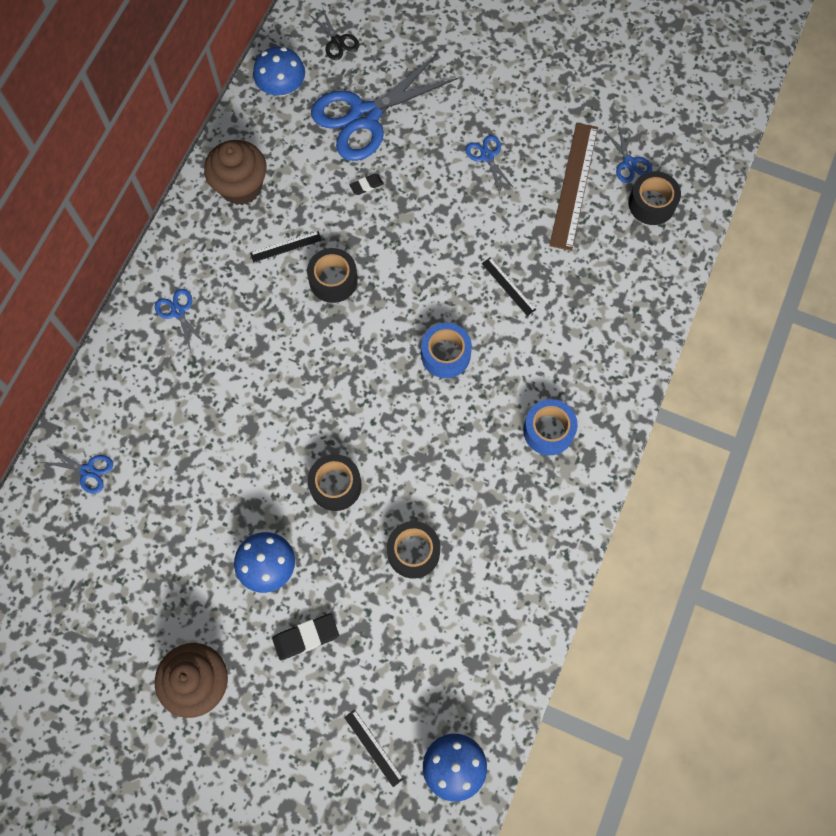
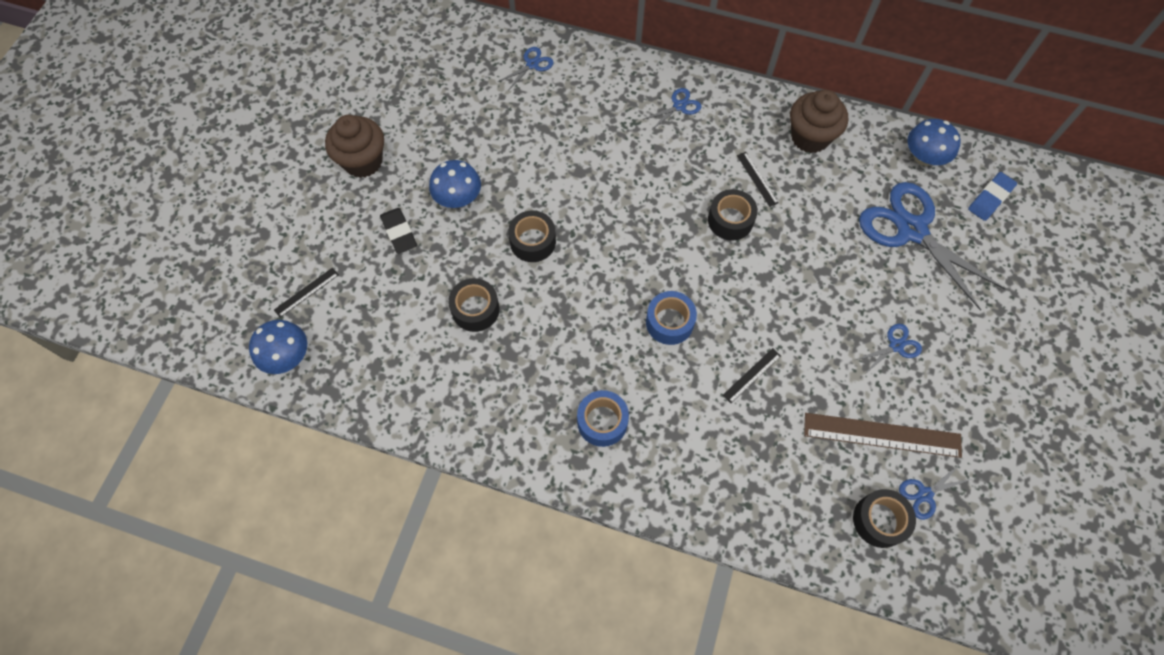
camera: 85 degrees right, 5 degrees down
blue scissors [41,446,113,494] -> blue scissors turned 150 degrees counterclockwise [498,47,554,89]
black scissors [310,7,360,60] -> blue eraser [968,172,1017,221]
black eraser [349,174,384,195] -> none

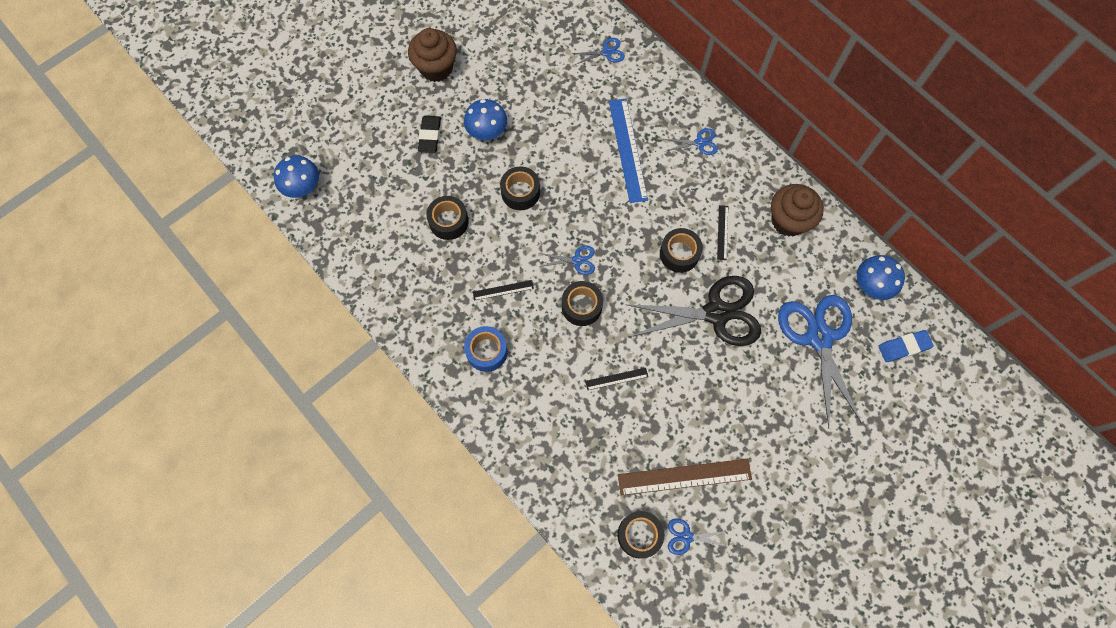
camera: 30 degrees right, 5 degrees up
black ruler [274,267,339,318] -> black ruler moved to [473,280,534,301]
blue tape [646,291,697,345] -> black tape [562,281,603,326]
brown ruler [804,413,962,458] -> brown ruler turned 45 degrees counterclockwise [618,459,752,496]
blue scissors [855,324,922,375] -> blue scissors moved to [539,246,595,275]
none -> blue ruler [609,99,648,203]
none -> black scissors [628,276,761,346]

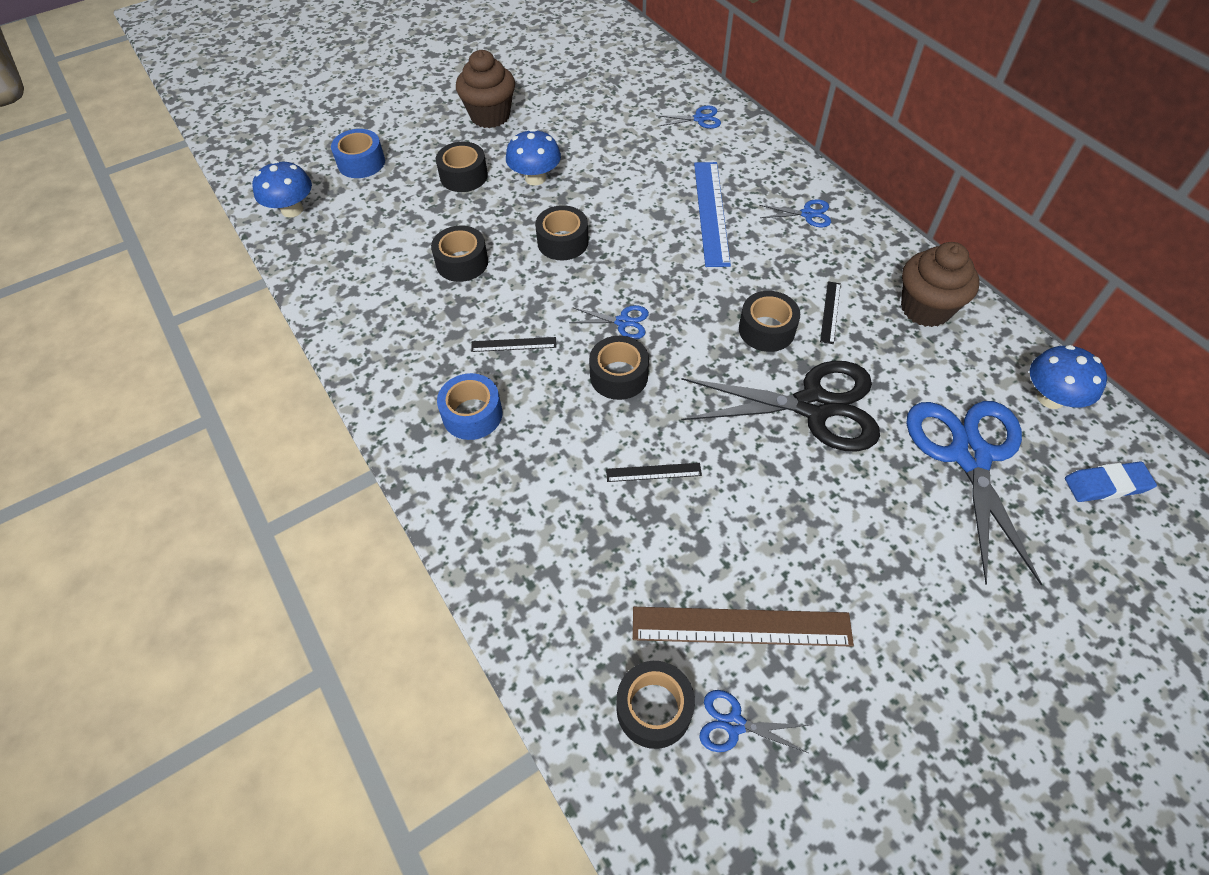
camera: 10 degrees right, 15 degrees down
black eraser [418,116,441,153] -> black tape [436,142,488,192]
none -> blue tape [331,129,385,178]

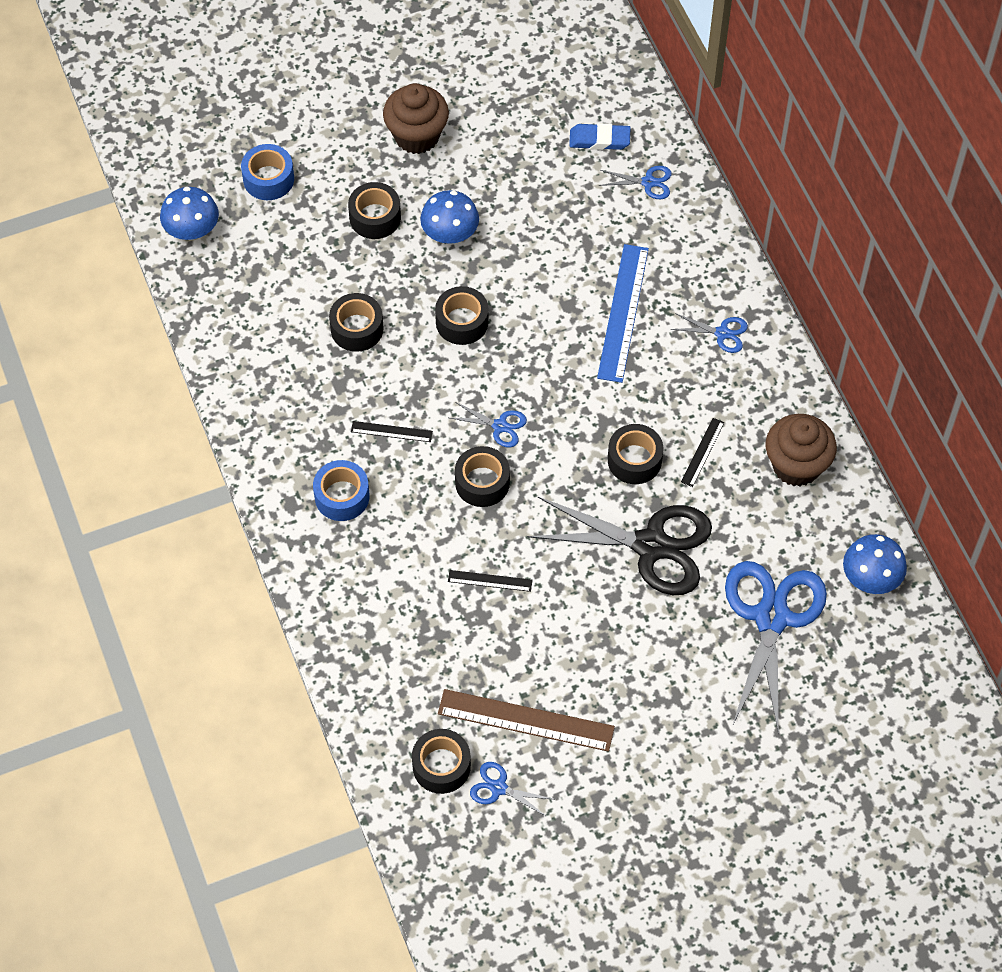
camera: 10 degrees right, 5 degrees up
blue eraser [1065,462,1157,502] -> blue eraser moved to [569,123,631,150]

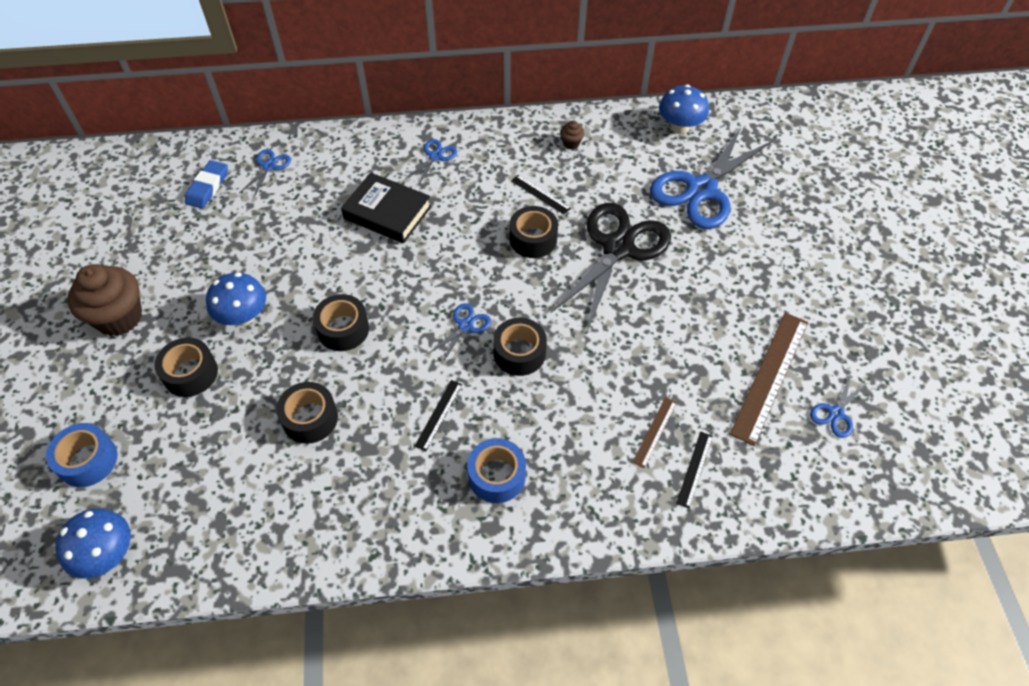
camera: 75 degrees left, 5 degrees down
black tape [412,729,471,794] -> none
black ruler [448,570,532,592] -> black ruler moved to [676,432,713,509]
blue ruler [597,244,649,383] -> black book [341,172,431,243]
blue scissors [725,561,827,735] -> blue scissors turned 75 degrees counterclockwise [650,127,772,229]
brown cupcake [766,414,837,486] -> brown cupcake [560,120,584,149], size x0.43
none -> brown ruler [632,397,677,468]

